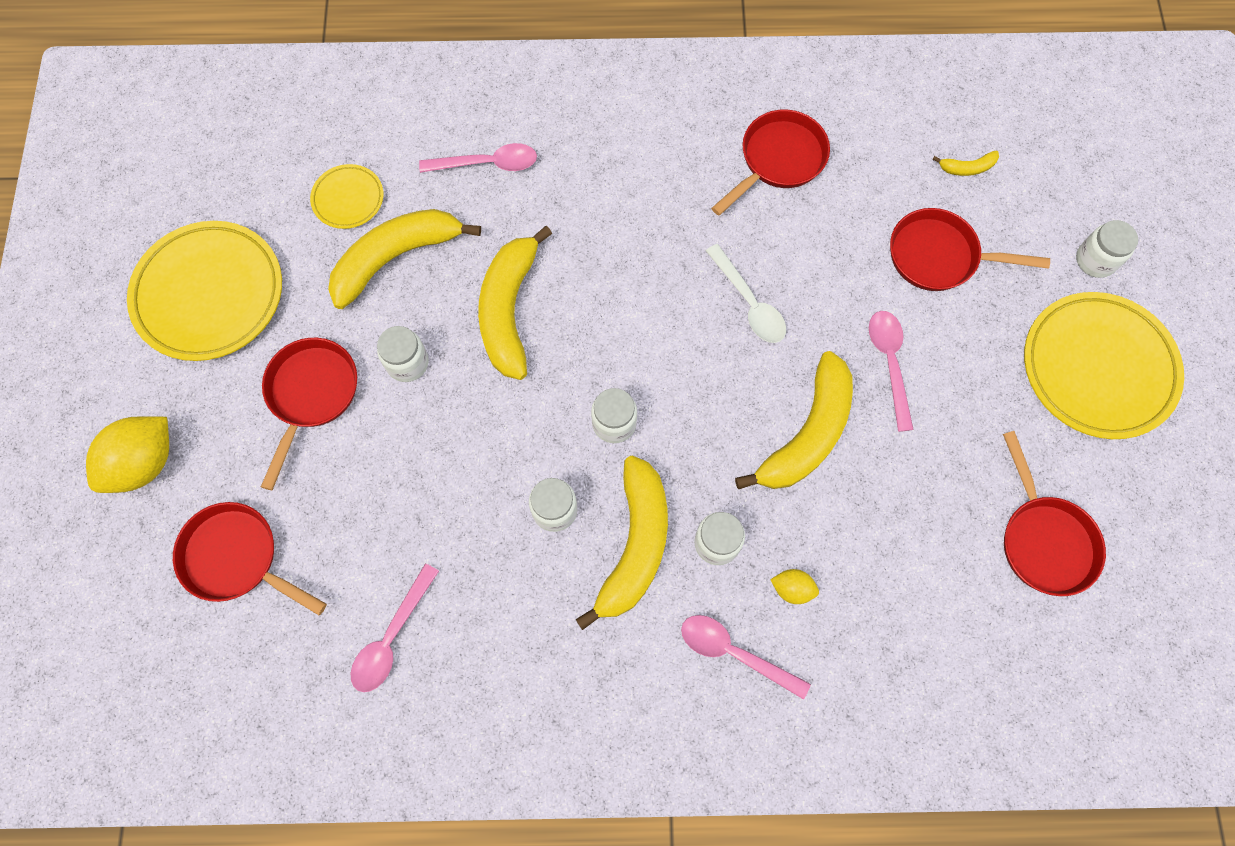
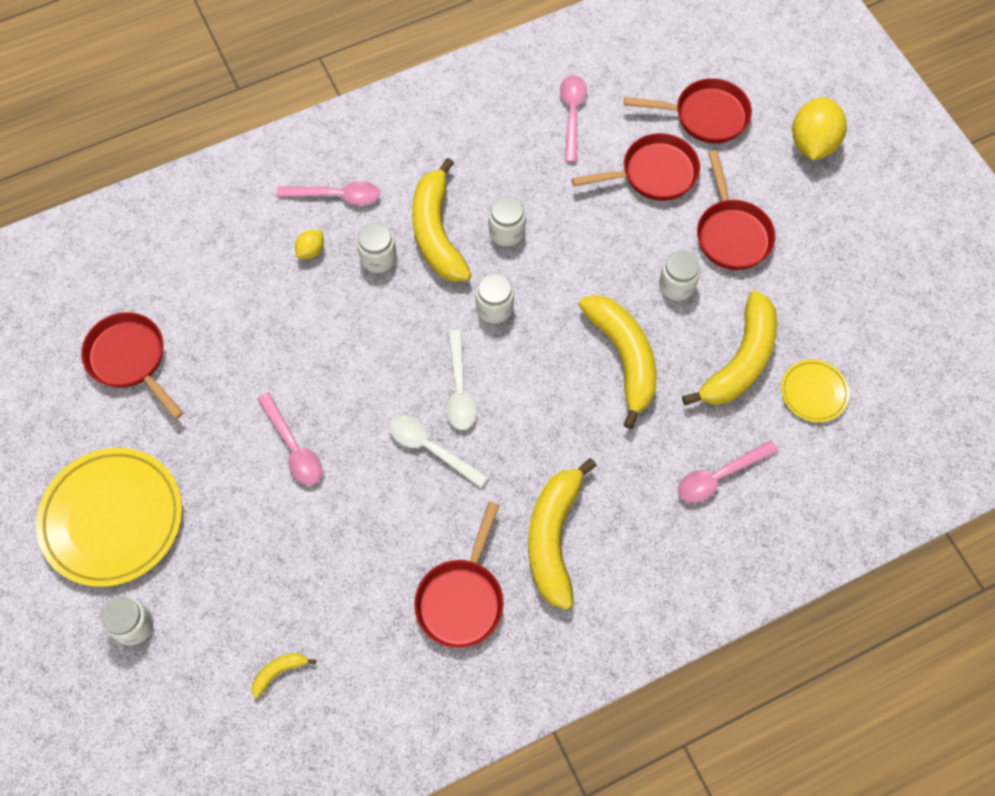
camera: 155 degrees right, 5 degrees down
yellow plate [127,221,282,361] -> none
yellow banana [735,351,853,489] -> yellow banana moved to [528,458,597,610]
yellow lemon [770,569,819,604] -> yellow lemon turned 45 degrees counterclockwise [295,230,324,259]
red pan [890,208,1050,291] -> red pan moved to [572,133,700,201]
none -> white spoon [446,329,477,430]

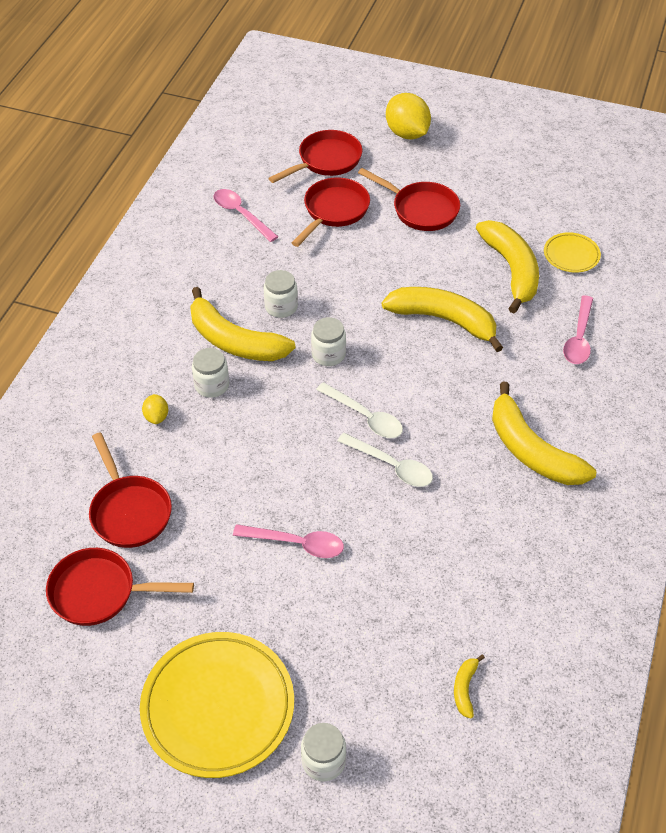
camera: 45 degrees left, 15 degrees down
pink spoon [276,181,380,205] -> none
white spoon [389,416,488,488] -> white spoon turned 135 degrees counterclockwise [337,433,433,487]
red pan [414,502,504,648] -> red pan moved to [89,432,172,548]
white jar [659,250,700,301] -> none

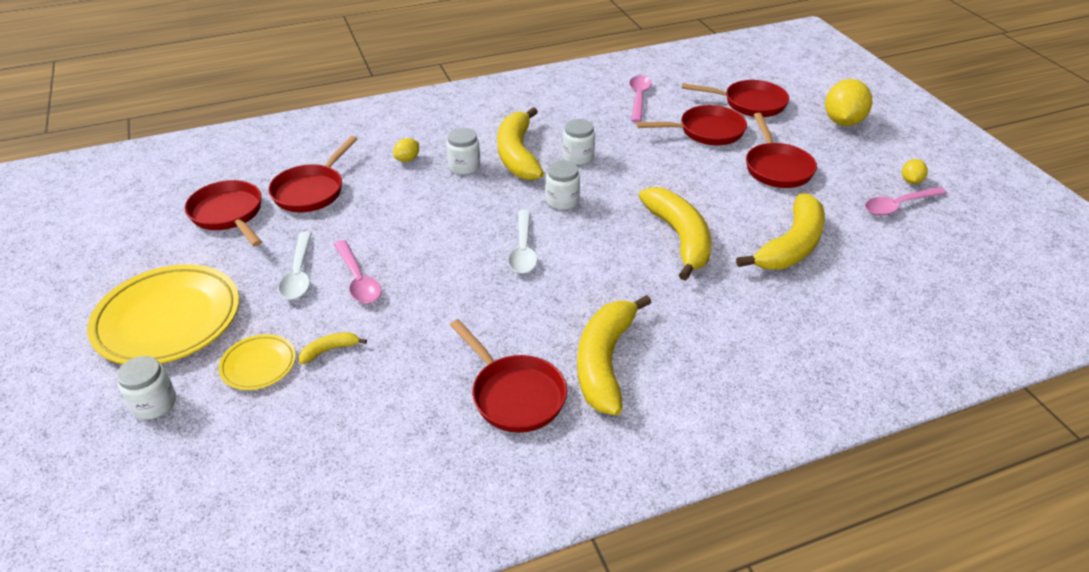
camera: 50 degrees right, 10 degrees down
white spoon [337,433,433,487] -> white spoon moved to [279,231,312,300]
yellow banana [454,654,485,719] -> yellow banana moved to [299,332,367,364]
yellow plate [544,232,601,273] -> yellow plate moved to [218,334,296,390]
pink spoon [563,296,593,364] -> pink spoon moved to [865,187,947,215]
none -> red pan [450,319,567,433]
none -> yellow lemon [902,159,928,184]

